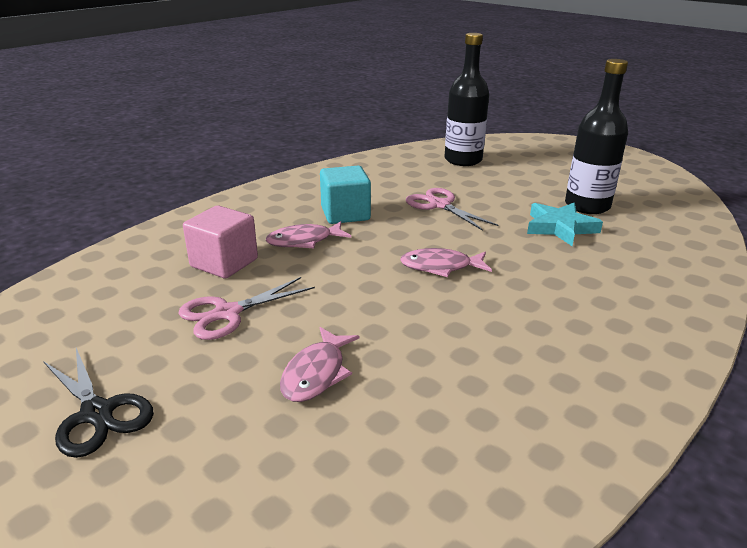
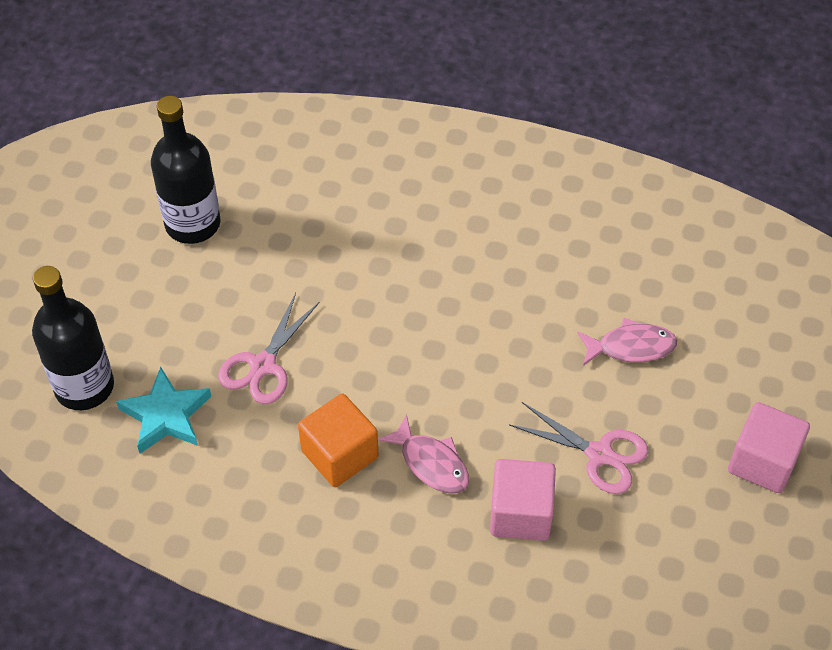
camera: 115 degrees left, 25 degrees up
black scissors [43,348,154,458] -> pink cube [728,402,810,493]
turquoise cube [320,166,371,224] -> orange cube [298,394,378,487]
pink fish [400,248,492,277] -> none
turquoise star [527,203,603,246] -> turquoise star moved to [116,367,211,454]

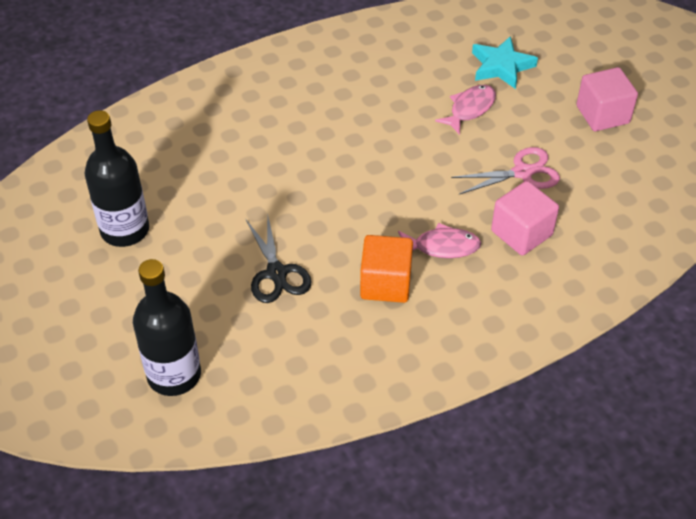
camera: 45 degrees left, 5 degrees down
turquoise star [116,367,211,454] -> turquoise star moved to [472,36,538,89]
pink scissors [218,293,320,404] -> black scissors [246,212,311,303]

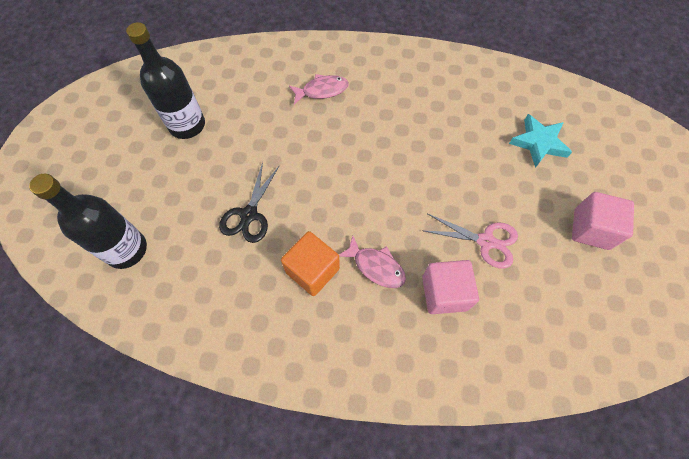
camera: 35 degrees right, 15 degrees up
pink fish [435,85,496,135] -> pink fish moved to [289,74,348,105]

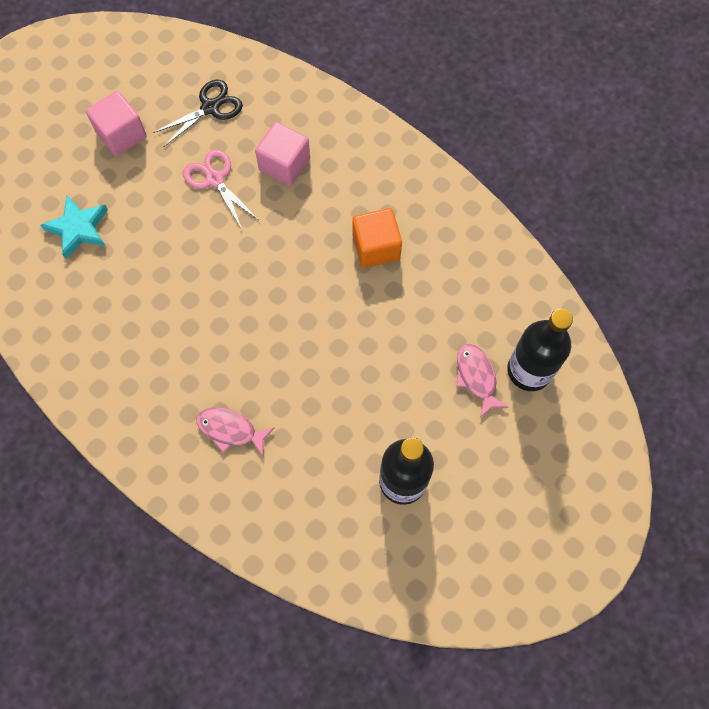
camera: 145 degrees left, 5 degrees up
black scissors [219,162,280,243] -> black scissors moved to [153,80,243,147]
pink fish [339,236,406,288] -> pink fish moved to [456,344,509,418]

